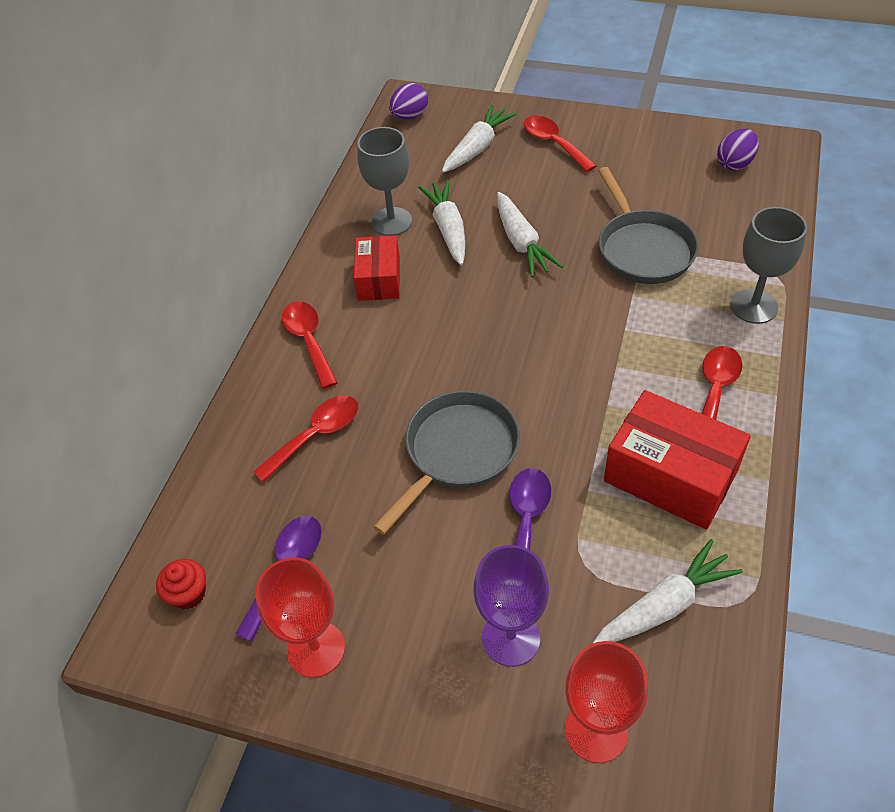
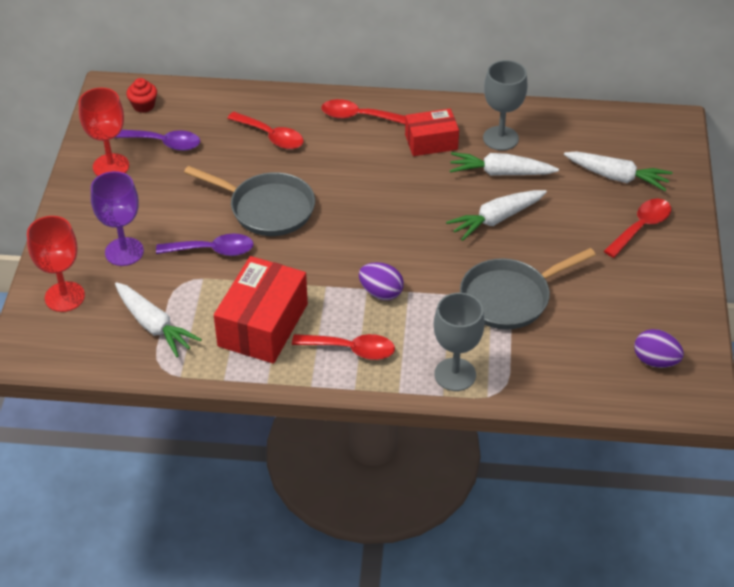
camera: 75 degrees right, 5 degrees down
red spoon [282,301,338,389] -> red spoon turned 135 degrees counterclockwise [322,99,406,124]
purple egg [389,83,428,120] -> purple egg moved to [359,262,404,300]
white carrot [418,180,465,265] -> white carrot turned 150 degrees counterclockwise [450,152,559,176]

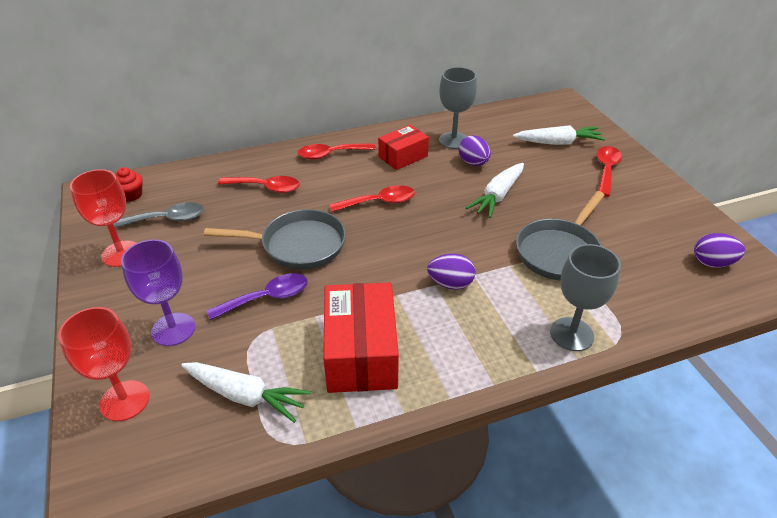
camera: 25 degrees left, 5 degrees down
purple spoon [114,130,200,151] -> grey spoon [113,202,204,228]
red spoon [292,334,395,360] -> red spoon moved to [329,185,415,212]
white carrot [450,152,559,176] -> purple egg [459,135,491,166]

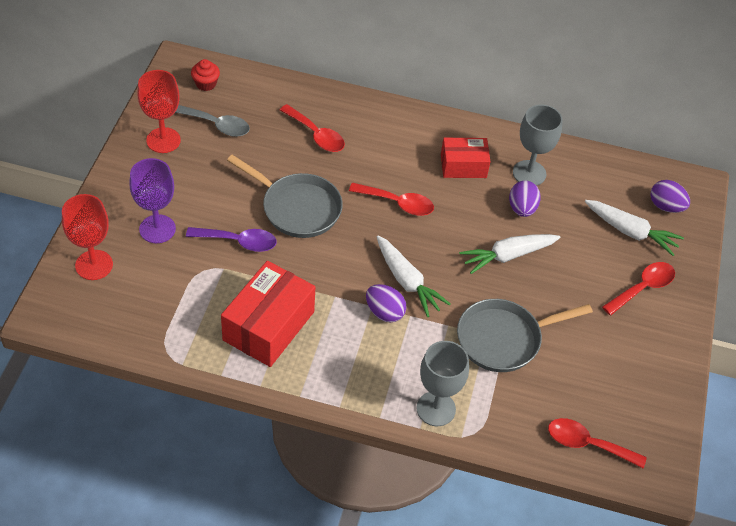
camera: 30 degrees right, 10 degrees up
white carrot [181,362,311,423] -> white carrot moved to [377,236,451,317]
red spoon [298,143,376,160] -> red spoon moved to [548,418,647,468]
purple egg [694,233,745,267] -> purple egg moved to [650,180,690,213]

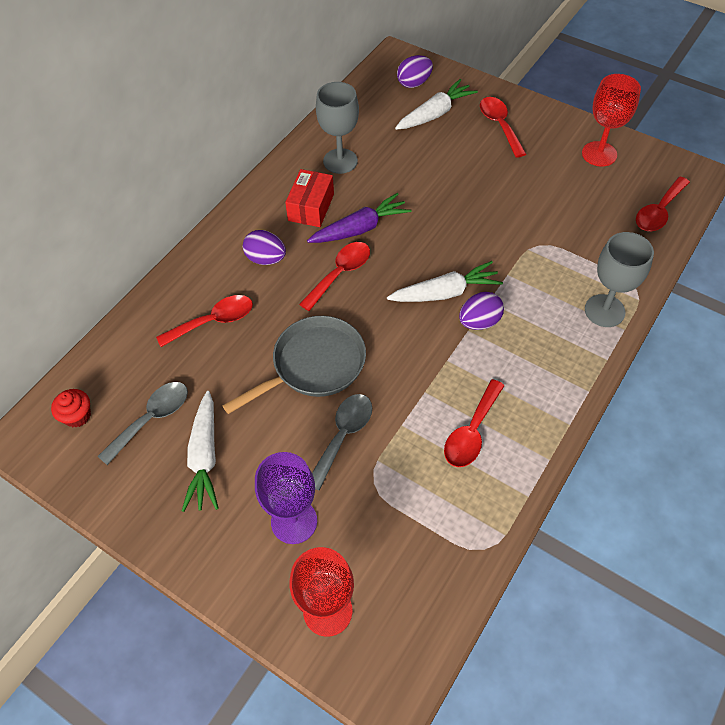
camera: 65 degrees left, 5 degrees up
red goblet [137,70,181,153] -> red goblet moved to [582,74,641,167]
purple spoon [186,227,277,252] -> grey spoon [312,394,372,491]
red box [221,261,315,367] -> red spoon [444,379,505,467]
grey pan [457,299,593,372] -> none
white carrot [459,234,561,274] -> white carrot moved to [182,391,219,512]
purple egg [509,181,541,217] -> purple egg moved to [243,230,286,265]
none -> purple carrot [307,193,412,243]

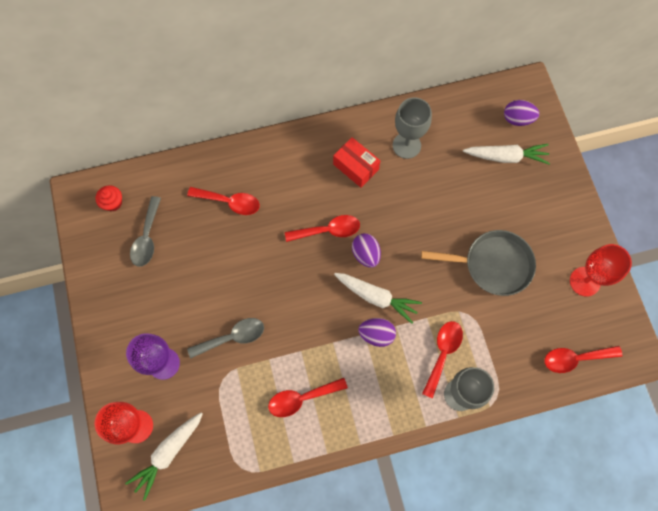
camera: 40 degrees right, 15 degrees up
grey spoon [98,382,188,465] -> grey spoon turned 105 degrees clockwise [130,196,161,267]
white carrot [182,391,219,512] -> white carrot moved to [125,412,203,501]
grey pan [223,316,366,414] -> grey pan moved to [421,230,536,296]
purple egg [243,230,286,265] -> purple egg moved to [352,233,381,268]
red box [285,169,334,227] -> red box turned 75 degrees clockwise [333,137,380,188]
purple carrot [307,193,412,243] -> none
red spoon [480,97,526,158] -> red spoon moved to [422,321,463,398]

